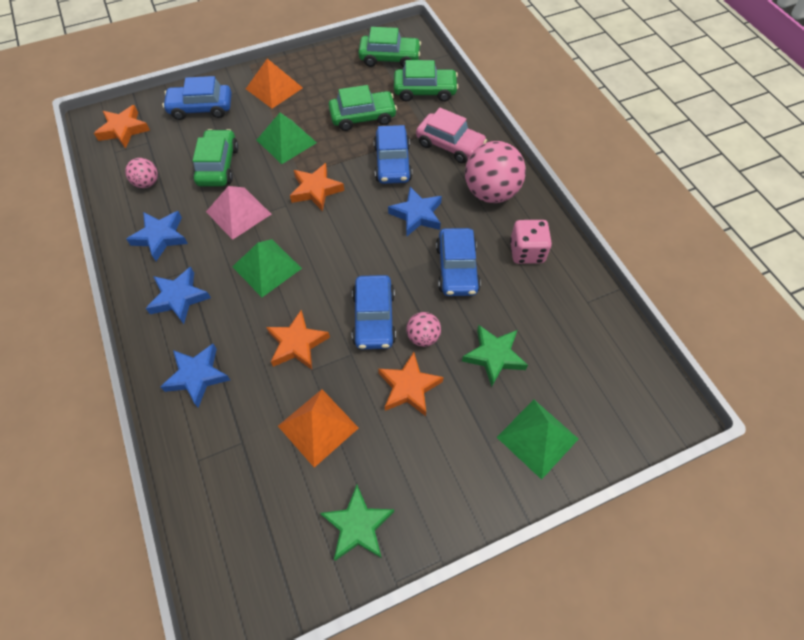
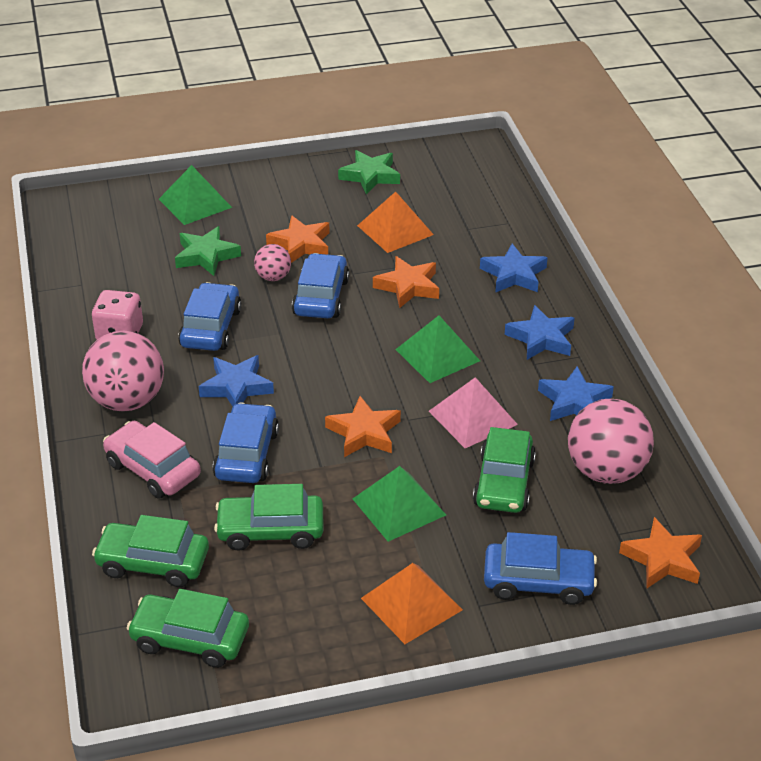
camera: 170 degrees left, 20 degrees down
pink ball [125,158,158,188] -> pink ball [568,399,654,484], size x1.96

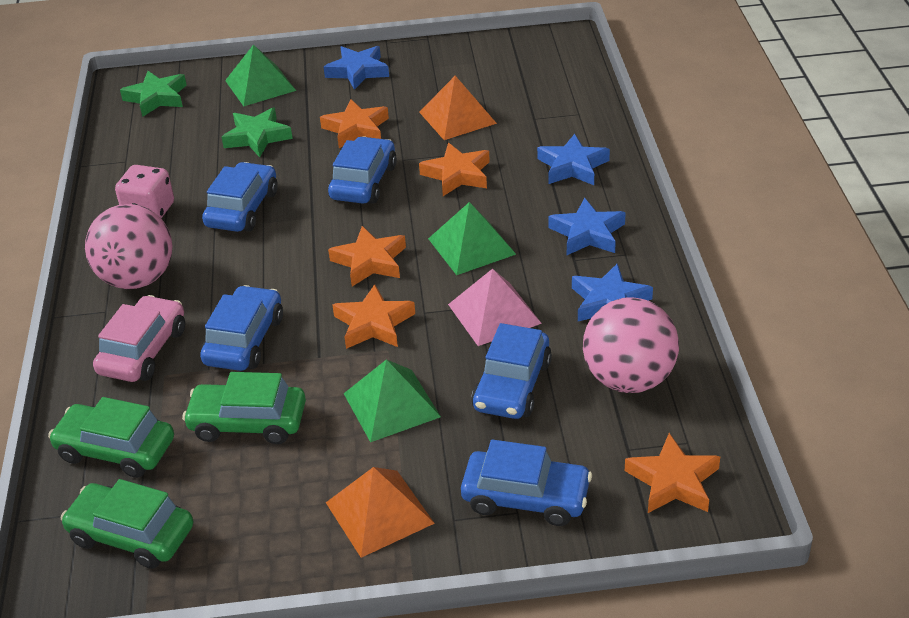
camera: 10 degrees right, 0 degrees up
pink car [103,421,201,498] -> pink car turned 60 degrees clockwise [93,295,185,382]
blue star [199,355,274,407] -> blue star moved to [324,46,389,90]
pink ball [254,244,291,281] -> none
green star [338,150,400,194] -> green star moved to [120,71,187,117]
green car [473,427,536,513] -> blue car [471,323,552,419]
none -> orange star [328,226,406,286]

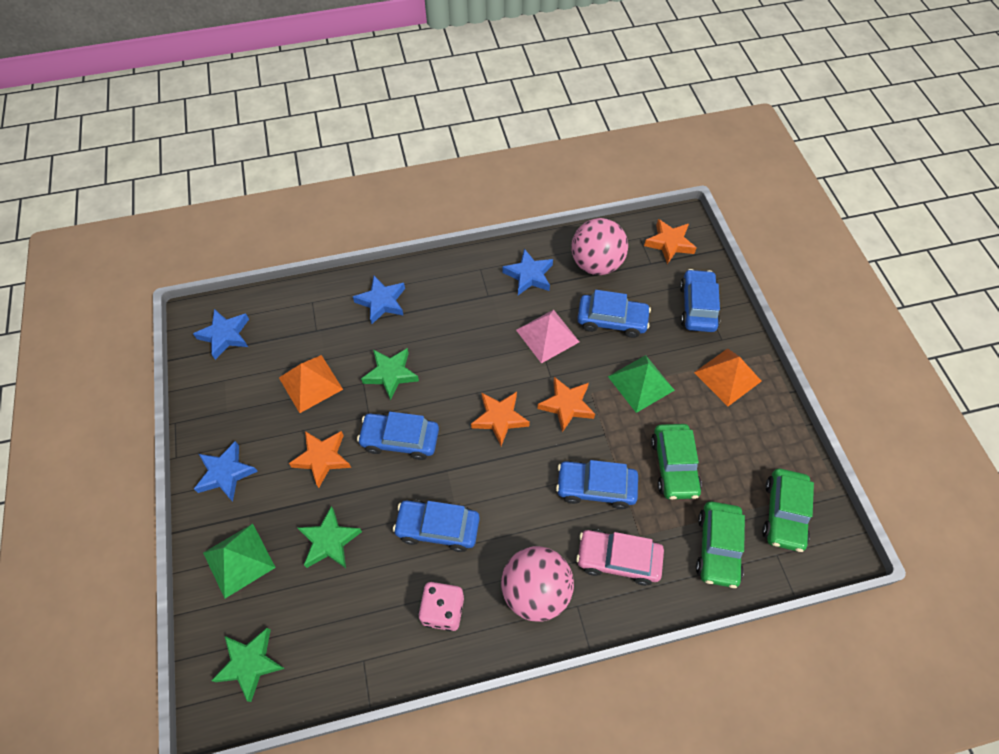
camera: 100 degrees left, 20 degrees up
orange star [419,143,490,196] -> green star [361,348,419,401]
green pyramid [428,202,516,275] -> none
blue star [548,198,626,255] -> blue star moved to [193,309,249,360]

